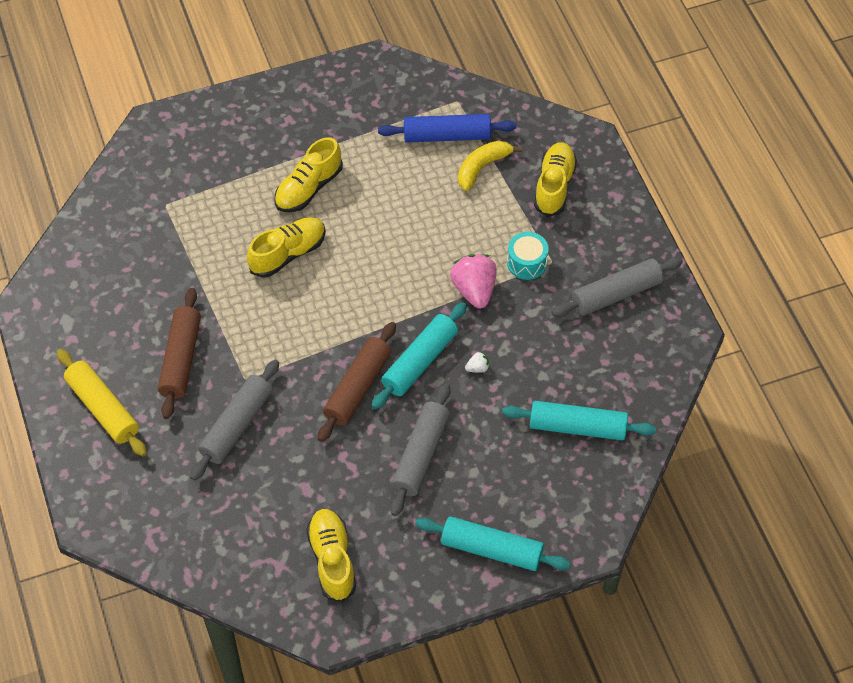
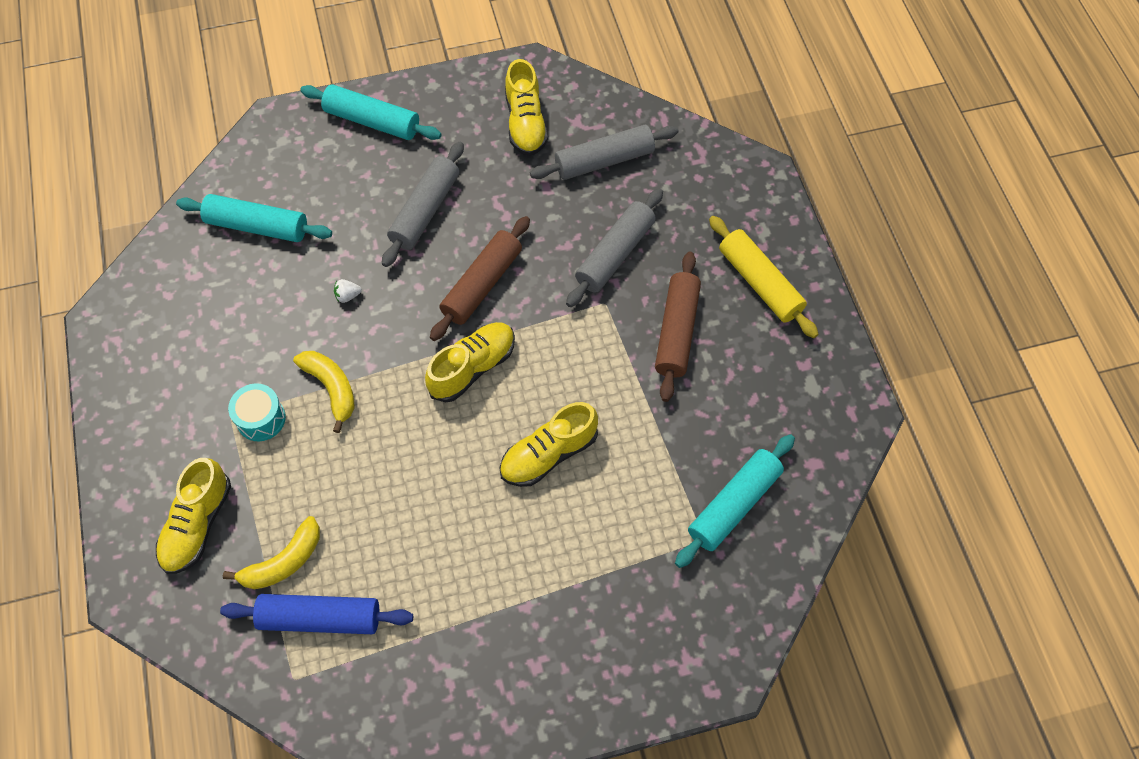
camera: 175 degrees left, 5 degrees up
yellow shoe [275,137,343,212] -> yellow shoe moved to [425,322,515,402]
turquoise rolling pin [371,302,467,409] -> turquoise rolling pin moved to [675,434,795,568]
pink strawberry [450,254,497,308] -> yellow banana [293,351,355,433]
grey rolling pin [552,257,683,317] -> grey rolling pin moved to [530,125,679,180]

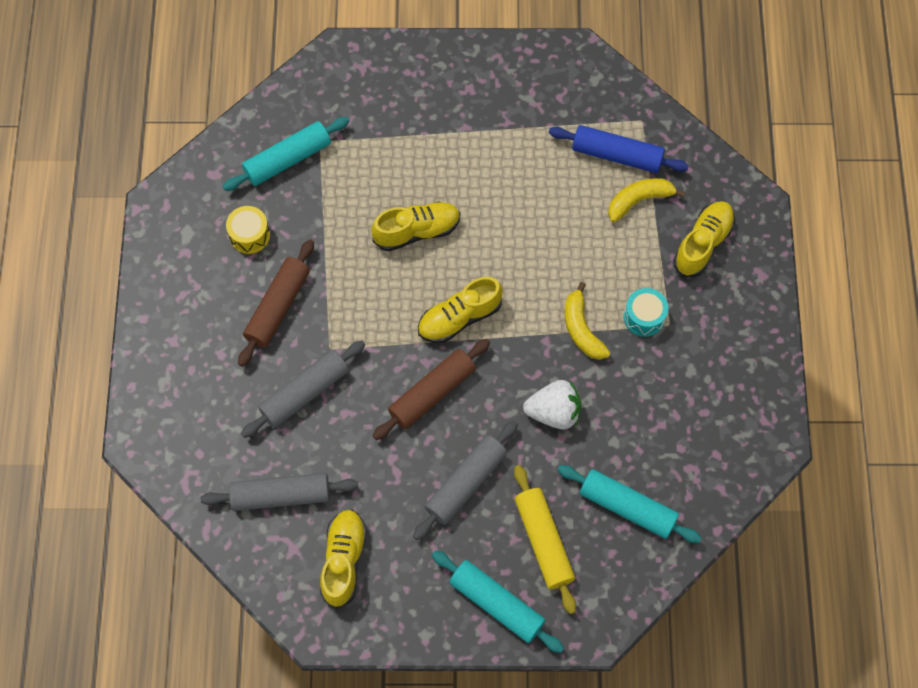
camera: 165 degrees left, 5 degrees up
white strawberry [334,279,362,303] -> white strawberry [523,380,581,430], size x2.29
yellow rolling pin [709,216,818,338] -> yellow rolling pin moved to [514,465,576,614]
none -> yellow drum [226,206,270,254]

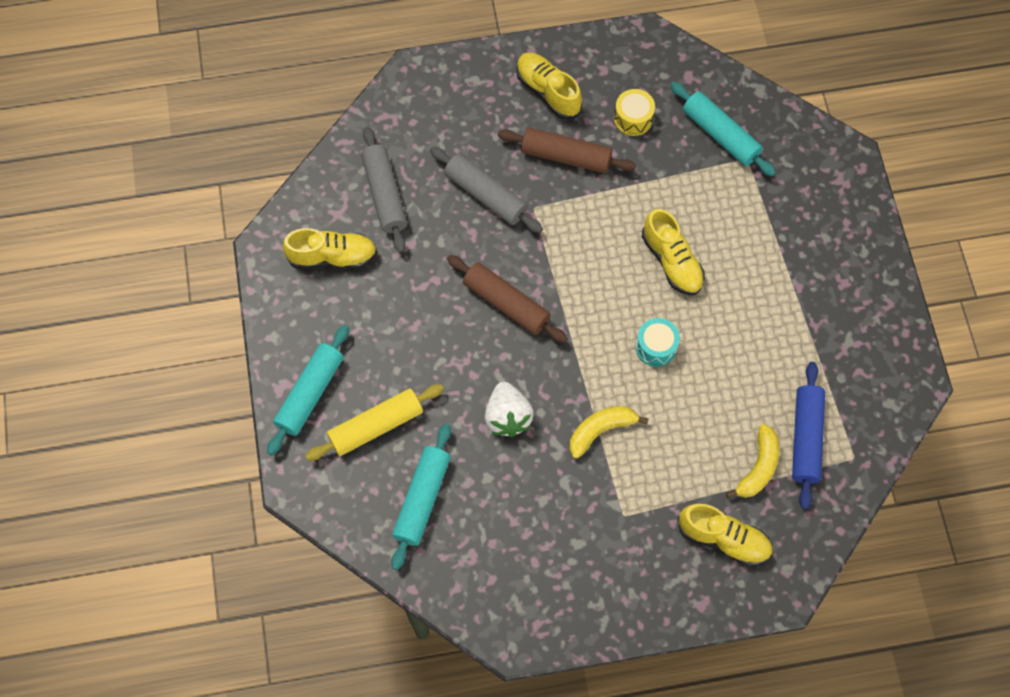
camera: 80 degrees right, 0 degrees up
grey rolling pin [413,421,518,540] -> none
yellow shoe [418,277,503,343] -> yellow shoe moved to [516,53,582,119]
yellow banana [608,178,685,222] -> yellow banana turned 60 degrees clockwise [726,424,780,499]
turquoise drum [624,288,668,337] -> turquoise drum moved to [636,318,680,367]

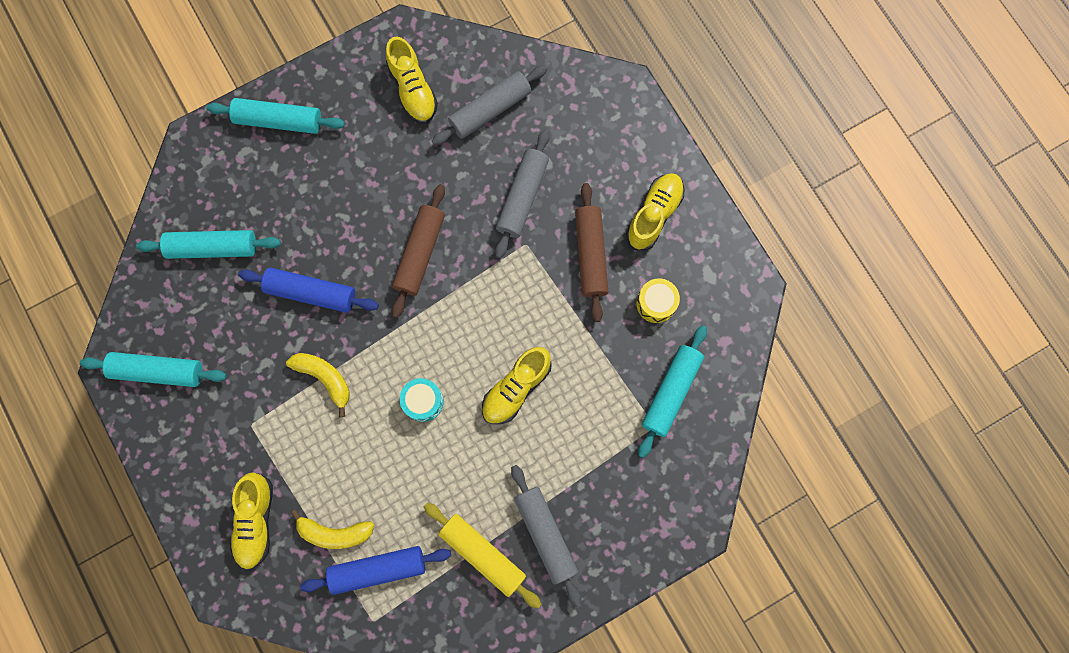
camera: 70 degrees right, 10 degrees up
yellow rolling pin [305,384,444,461] -> yellow rolling pin moved to [424,503,541,609]
white strawberry [485,382,534,437] -> blue rolling pin [238,267,379,313]
none -> turquoise rolling pin [80,352,227,387]
none -> grey rolling pin [511,465,582,607]

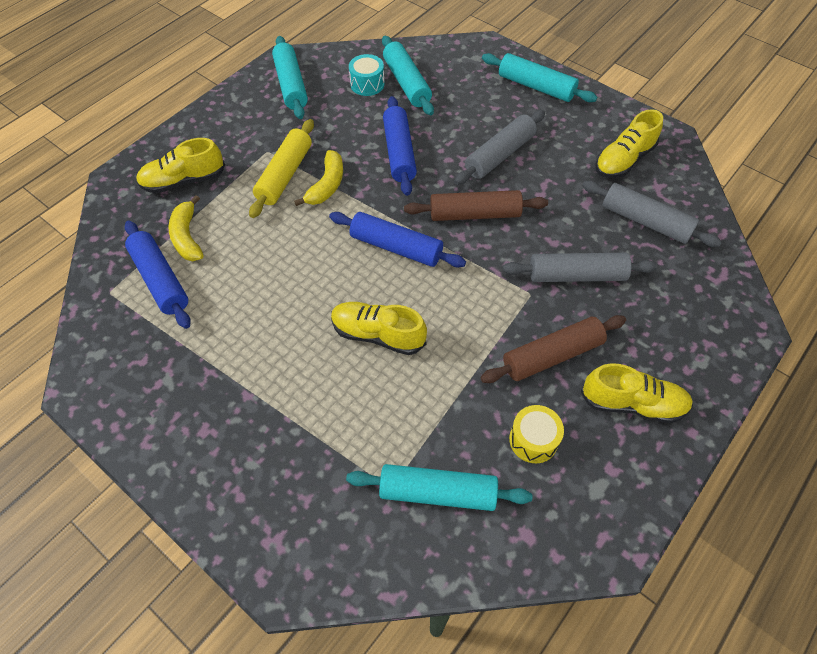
camera: 70 degrees right, 20 degrees down
turquoise rolling pin [206,98,345,134] -> turquoise rolling pin turned 45 degrees counterclockwise [482,53,597,102]
turquoise drum [400,378,443,422] -> turquoise drum moved to [349,54,385,96]
yellow rolling pin [424,503,541,609] -> yellow rolling pin moved to [249,119,314,218]
grey rolling pin [511,465,582,607] -> grey rolling pin moved to [454,110,545,185]
none -> blue rolling pin [329,212,466,267]

